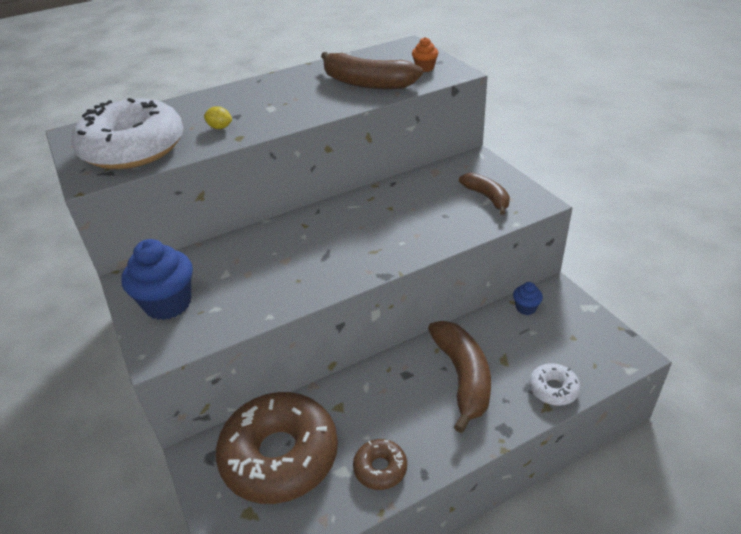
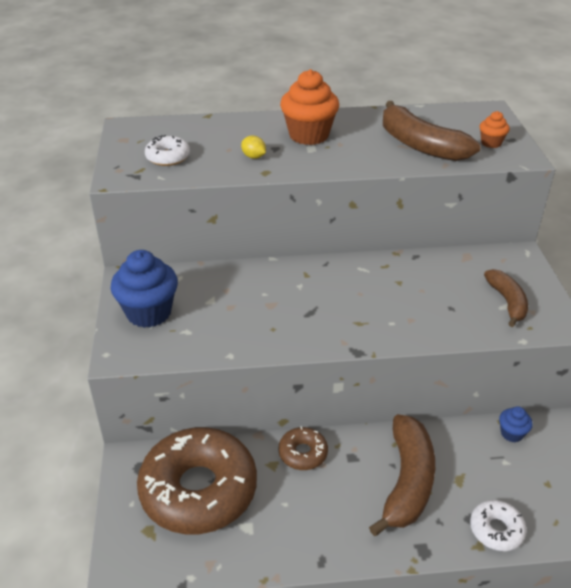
camera: 20 degrees right, 0 degrees up
white donut [71,98,183,169] -> white donut [145,135,190,166], size x0.44
brown donut [353,439,407,490] -> brown donut moved to [279,426,328,470]
none -> orange cupcake [280,69,339,145]

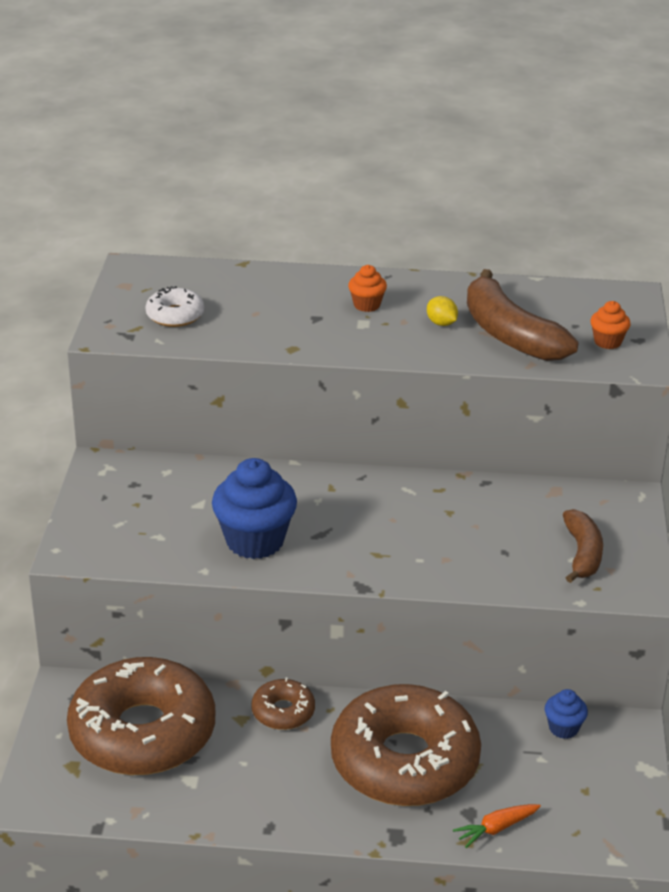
camera: 10 degrees right, 5 degrees down
blue cupcake [111,250,178,328] -> blue cupcake moved to [212,458,297,559]
yellow lemon [241,136,266,159] -> yellow lemon moved to [427,296,458,326]
orange cupcake [280,69,339,145] -> orange cupcake [348,265,387,312], size x0.50
brown banana [369,414,435,536] -> brown donut [331,684,481,806]
white donut [470,500,527,551] -> orange carrot [453,804,541,848]

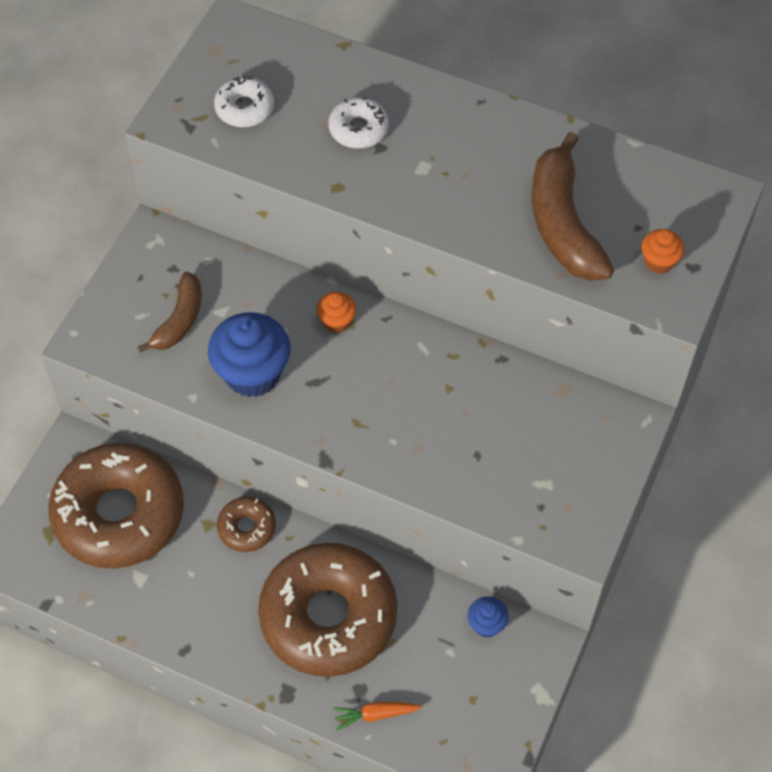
camera: 20 degrees right, 25 degrees up
orange cupcake [348,265,387,312] -> orange cupcake moved to [316,292,356,333]
yellow lemon [427,296,458,326] -> none
brown banana [563,509,603,583] -> brown banana moved to [138,272,202,353]
none -> white donut [328,97,389,148]

